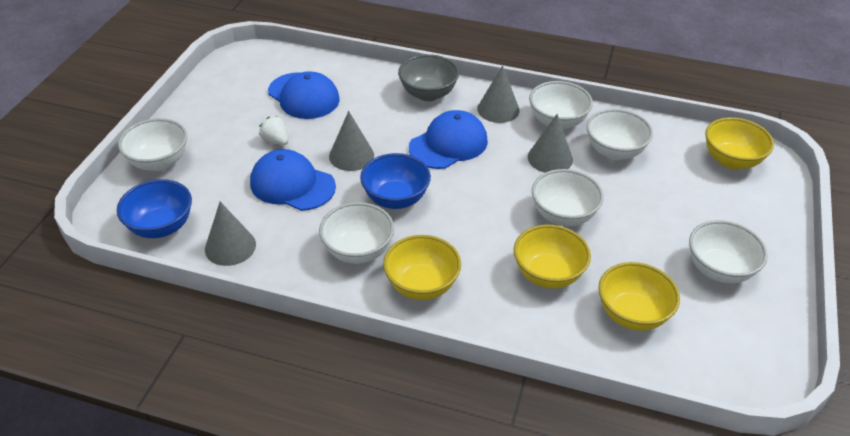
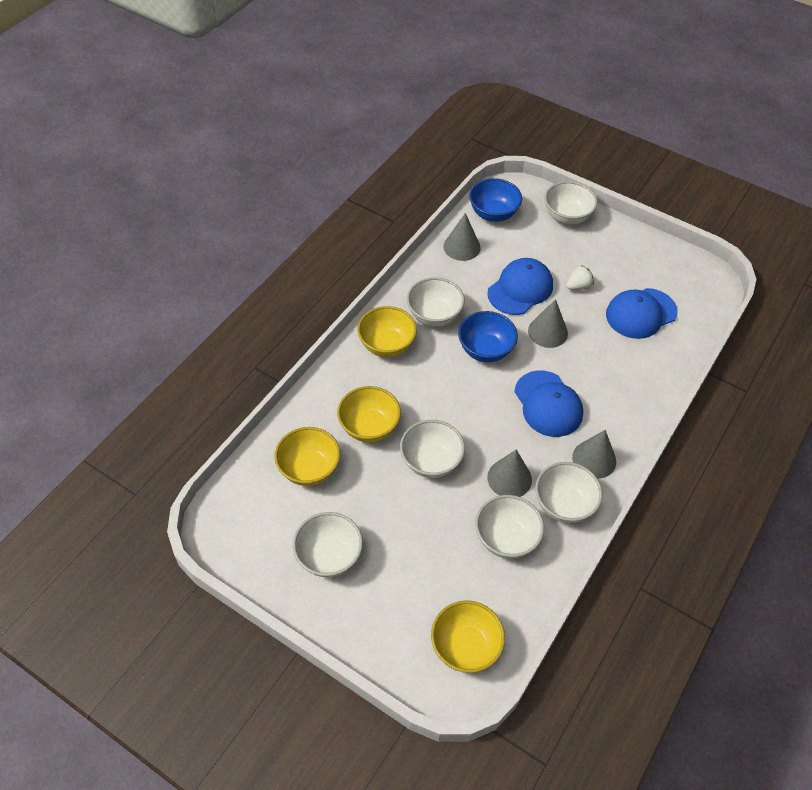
camera: 105 degrees right, 10 degrees up
grey bowl [398,54,459,101] -> none

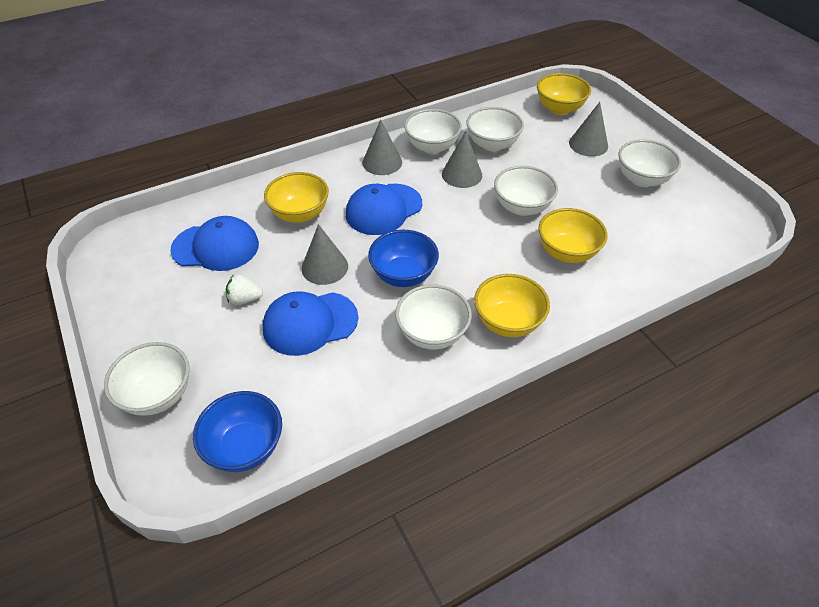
camera: 150 degrees left, 5 degrees down
yellow bowl [274,427,340,486] -> yellow bowl moved to [264,172,329,223]
grey cone [443,213,481,261] -> grey cone moved to [569,102,608,157]
blue cap [514,371,583,437] -> blue cap turned 135 degrees counterclockwise [346,184,422,235]

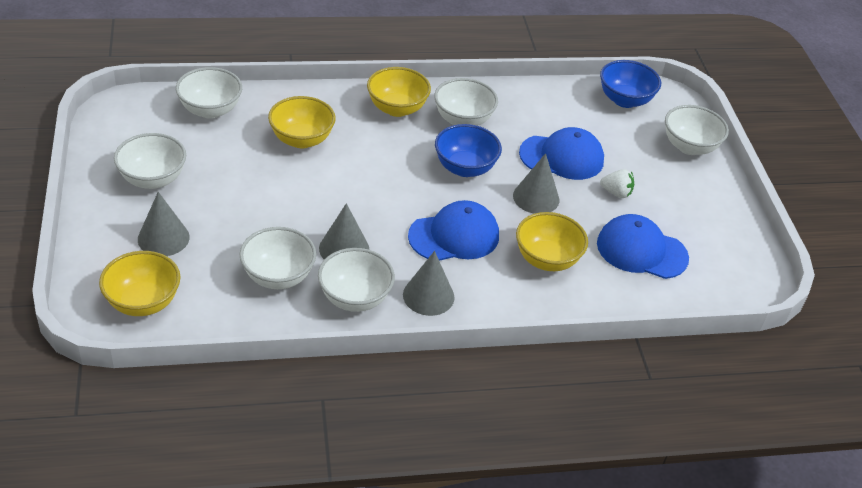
camera: 165 degrees left, 5 degrees down
white bowl [494,166,558,216] -> white bowl moved to [176,67,242,119]

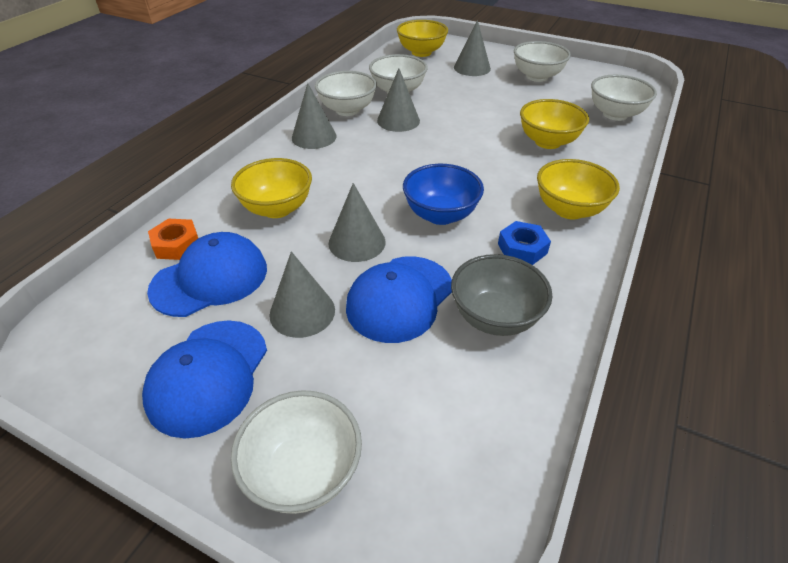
camera: 130 degrees right, 0 degrees up
blue cap [408,200,499,261] -> blue cap moved to [142,320,267,438]
white bowl [434,78,498,126] -> blue nut [498,221,551,265]
blue bowl [600,60,661,108] -> none
white strawberry [600,169,634,198] -> grey cone [269,251,335,338]
none -> orange nut [148,218,198,260]
none -> grey bowl [451,254,553,336]

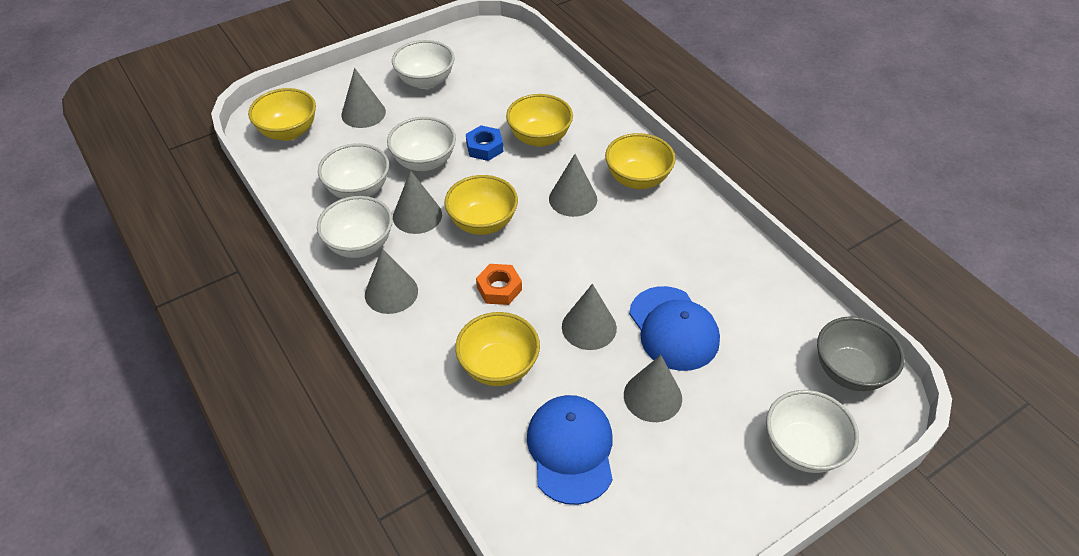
camera: 60 degrees left, 5 degrees up
blue cap [142,320,267,438] -> none
orange nut [148,218,198,260] -> orange nut moved to [476,264,522,305]
blue bowl [403,164,484,225] -> none
grey bowl [451,254,553,336] -> grey bowl moved to [817,316,904,391]
blue nut [498,221,551,265] -> blue nut moved to [466,125,503,161]
white bowl [591,75,657,121] -> white bowl moved to [387,117,456,171]
none -> yellow bowl [444,175,518,235]
none -> grey cone [549,154,597,217]

